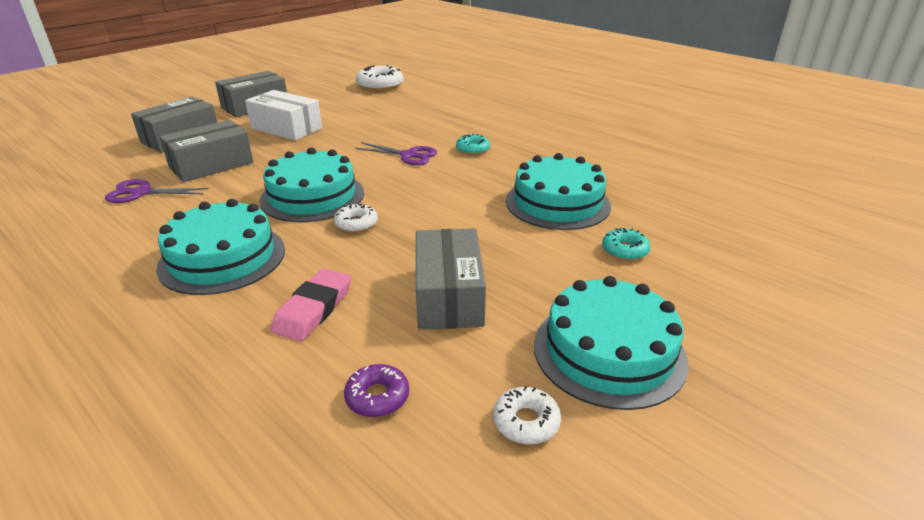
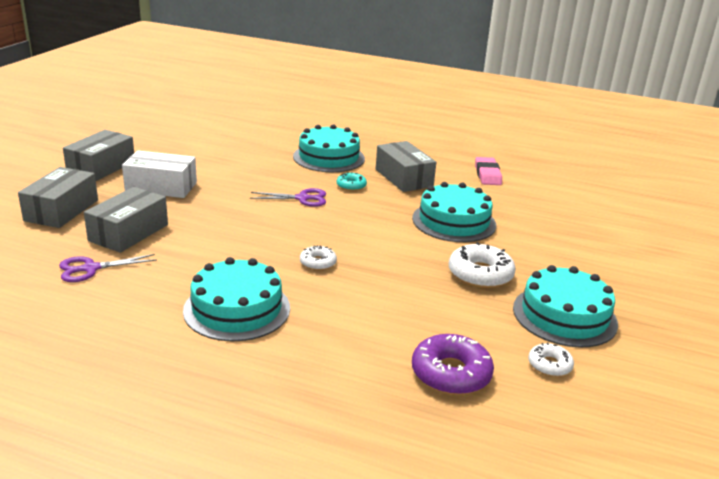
camera: 25 degrees left, 5 degrees down
turquoise cake [259,148,364,222] -> turquoise cake moved to [293,124,365,172]
pink eraser [271,268,351,341] -> pink eraser moved to [475,157,502,185]
purple donut [344,364,409,417] -> purple donut [412,334,494,395], size x1.78
white donut [356,65,404,91] -> white donut moved to [449,242,516,288]
grey box [416,229,486,330] -> grey box moved to [376,141,436,192]
turquoise donut [602,228,650,260] -> none

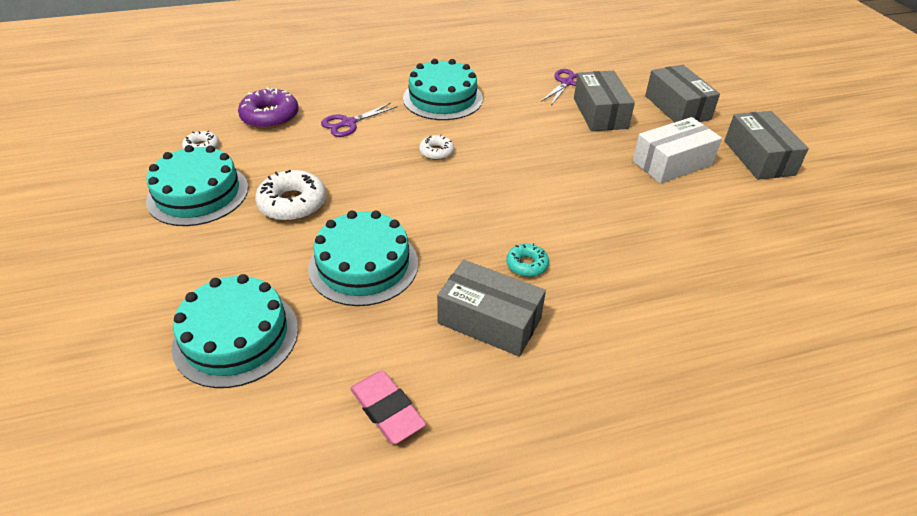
camera: 145 degrees right, 15 degrees up
purple scissors [250,188,326,207] -> purple scissors moved to [321,103,397,137]
turquoise cake [293,124,365,172] -> turquoise cake moved to [171,274,298,388]

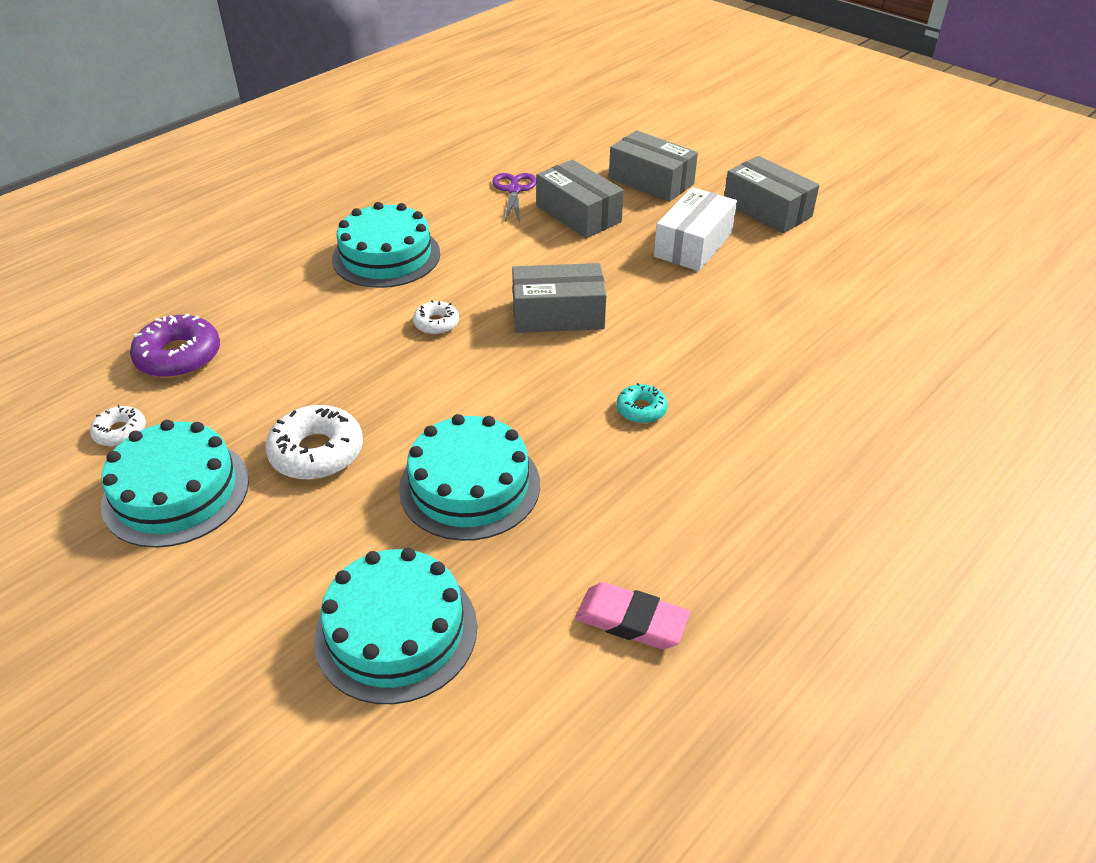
camera: 30 degrees left, 0 degrees up
purple scissors [321,103,397,137] -> none
grey box [437,260,546,357] -> grey box moved to [512,263,606,333]

